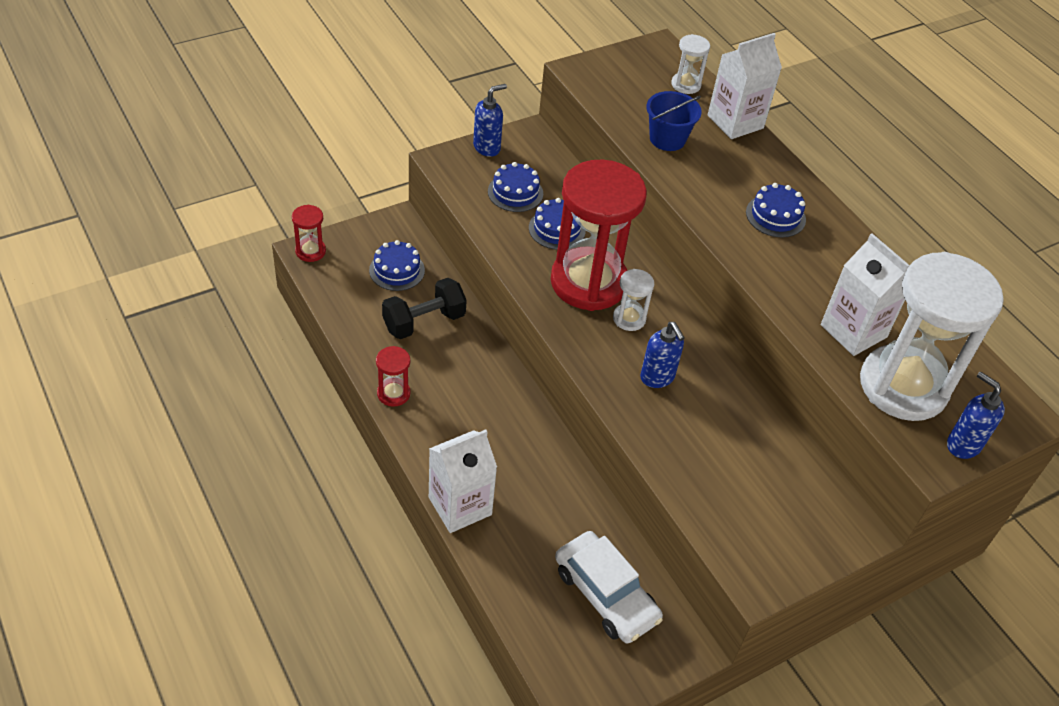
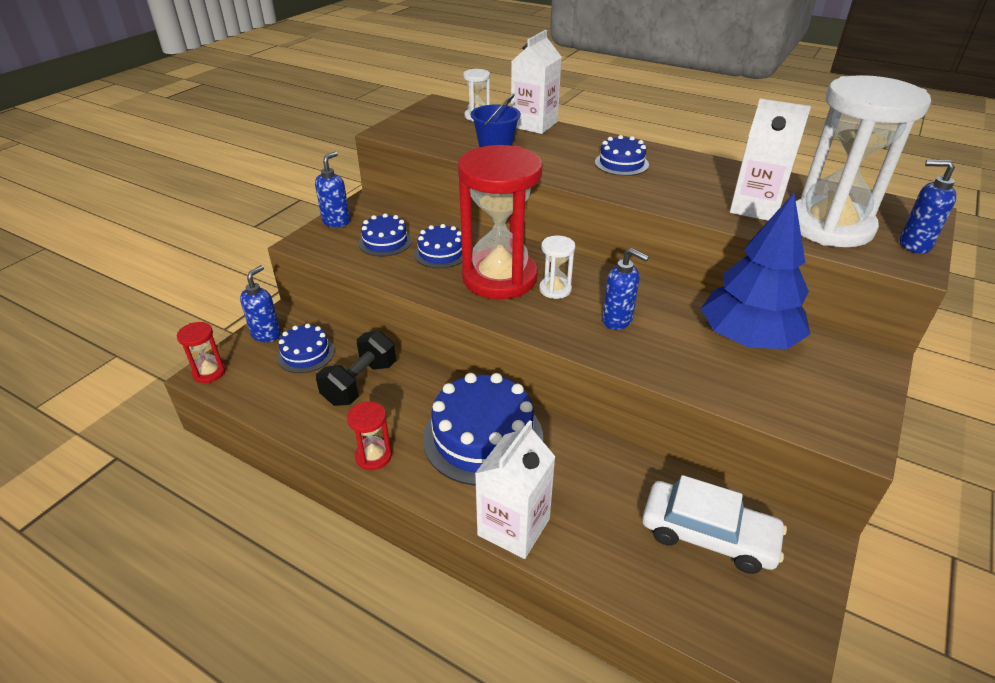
camera: 25 degrees left, 10 degrees down
none -> blue soap dispenser [240,265,281,342]
none -> blue cake [423,373,543,486]
none -> blue tree [701,193,810,349]

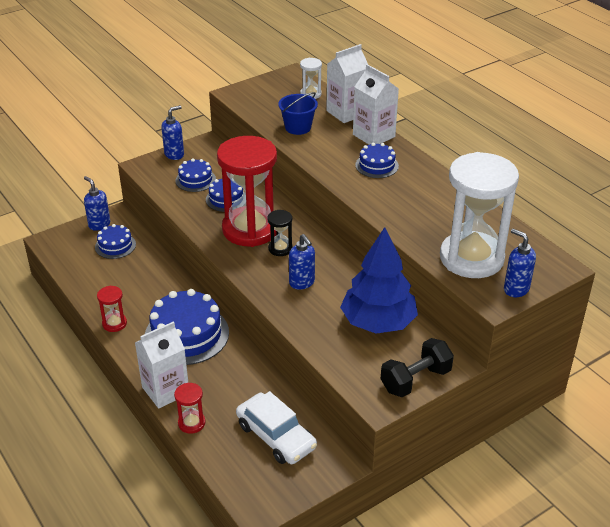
camera: 25 degrees right, 0 degrees up
red hourglass [177,322,226,383] -> red hourglass moved to [174,383,205,434]
blue soap dispenser [240,265,281,342] -> blue soap dispenser turned 90 degrees counterclockwise [84,176,110,231]
black dumbbell [316,330,396,406] -> black dumbbell moved to [381,338,454,397]
white hourglass [539,236,575,299] -> black hourglass [267,210,293,256]
white carton [730,99,811,221] -> white carton moved to [353,64,399,145]

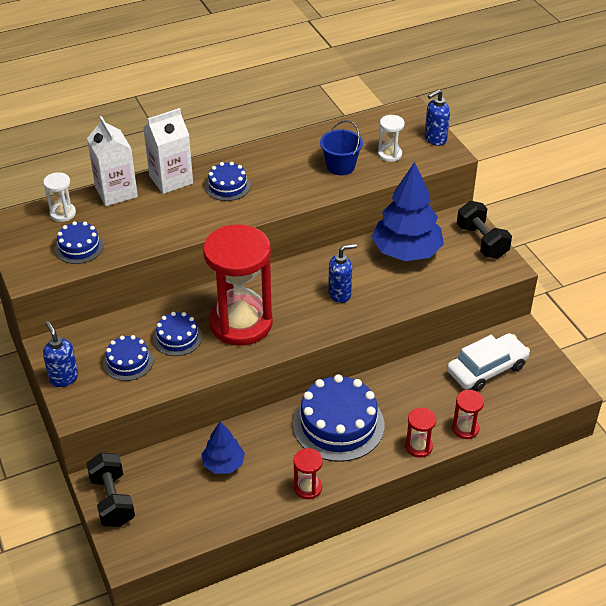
camera: 80 degrees left, 5 degrees up
blue soap dispenser [84,176,110,231] -> black dumbbell [86,453,135,527]
blue cake [95,224,136,259] -> blue cake moved to [55,221,104,264]
white carton [135,321,188,409] -> red hourglass [405,408,436,458]
black hourglass [267,210,293,256] -> none
blue bucket [278,92,318,135] -> blue bucket moved to [320,120,363,175]
white hourglass [440,152,519,278] -> white hourglass [378,115,405,162], size x0.42
none -> blue tree [202,421,245,474]

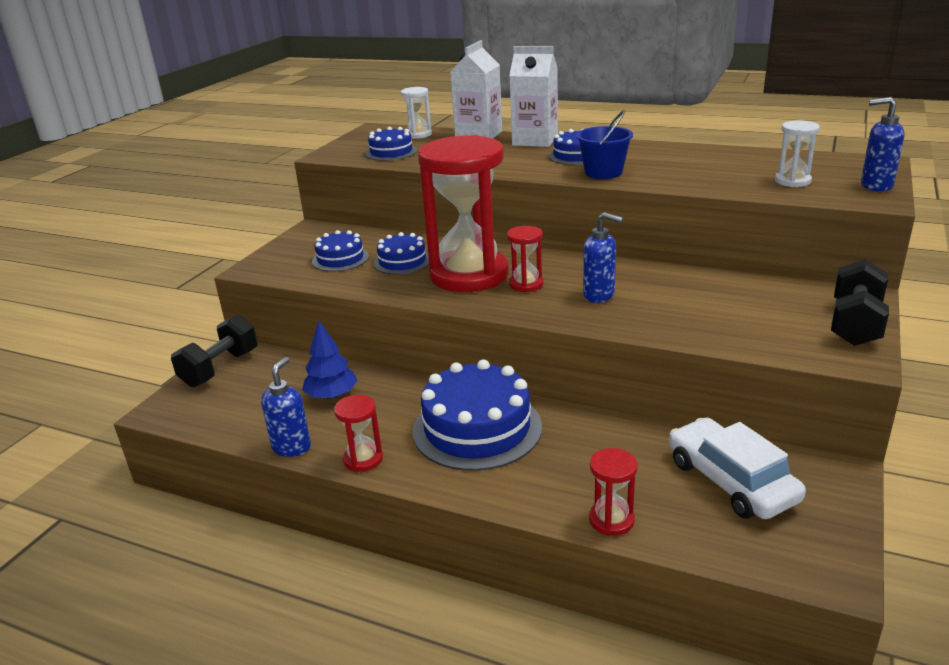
camera: 50 degrees right, 15 degrees down
blue soap dispenser [43,321,78,387] -> blue soap dispenser moved to [261,357,311,457]
blue bucket [320,120,363,175] -> blue bucket moved to [576,110,633,179]
blue tree [371,162,444,261] -> none
red hourglass [405,408,436,458] -> red hourglass moved to [507,226,543,292]
white car [447,333,530,391] -> white car turned 135 degrees counterclockwise [669,417,806,519]

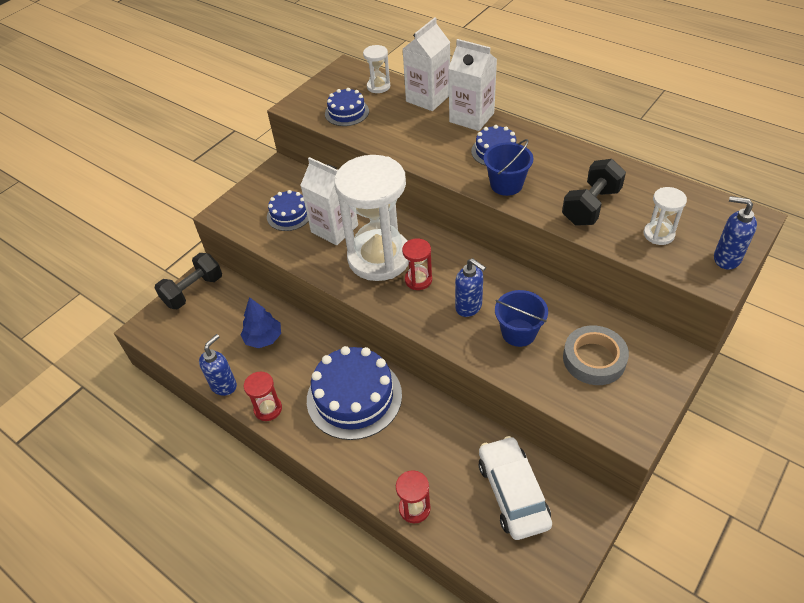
camera: 15 degrees right, 20 degrees up
blue cake [374,232,429,275] -> white carton [300,157,358,245]
red hourglass [418,135,509,292] -> white hourglass [334,155,409,281]
black dumbbell [831,259,889,346] -> black dumbbell moved to [562,159,626,226]
none -> blue bucket [495,290,548,347]
none -> grey tape [563,325,629,385]

